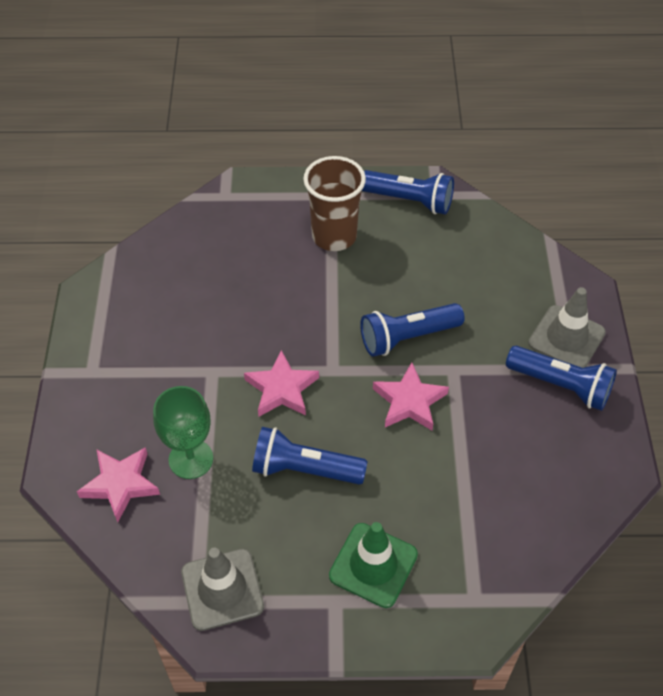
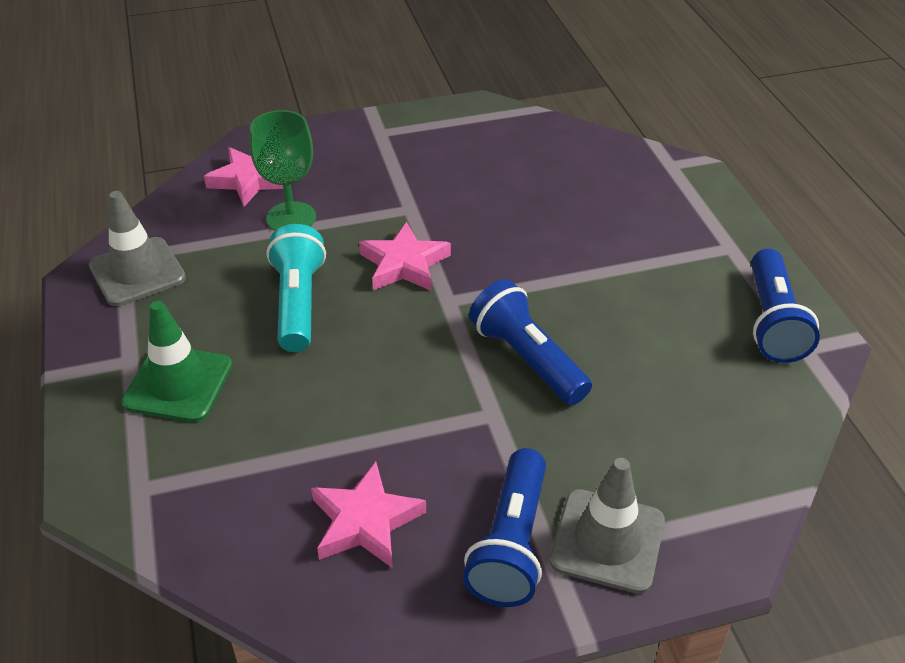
camera: 75 degrees right, 10 degrees down
blue flashlight [252,427,367,484] -> turquoise flashlight [267,224,326,352]
brown cup [303,156,366,251] -> none
pink star [373,362,449,430] -> pink star moved to [311,461,426,568]

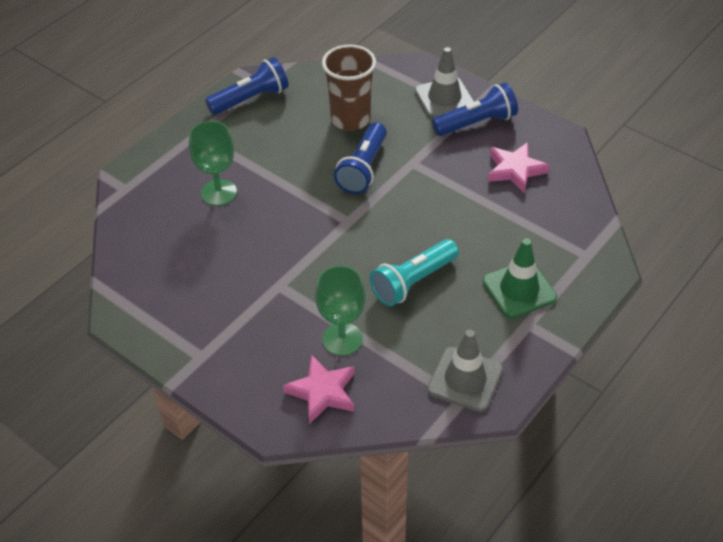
camera: 125 degrees left, 5 degrees up
pink star [359,222,451,291] -> none
none -> green goblet [189,121,237,206]
none -> brown cup [322,44,376,131]

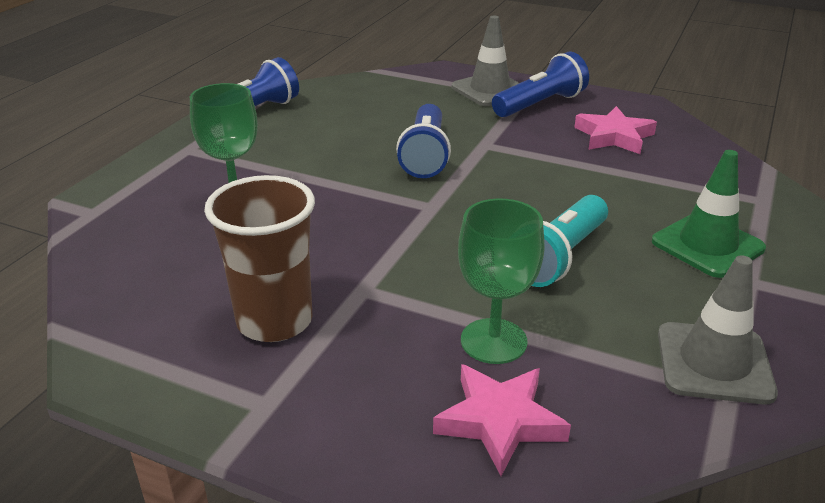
camera: 15 degrees left, 15 degrees down
brown cup [322,44,376,131] -> brown cup moved to [204,175,315,342]

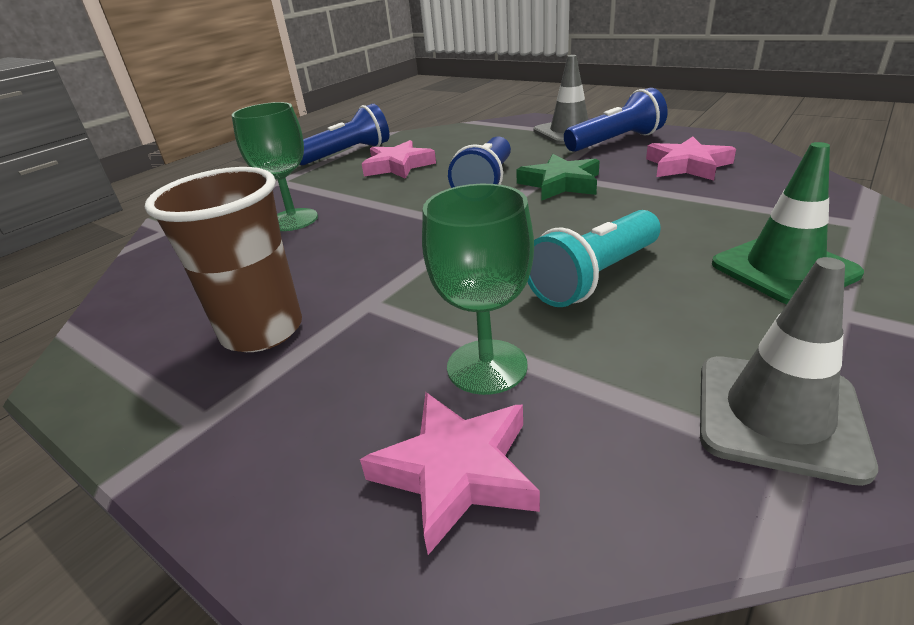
camera: 15 degrees right, 0 degrees up
none -> pink star [362,140,436,179]
none -> green star [516,154,600,200]

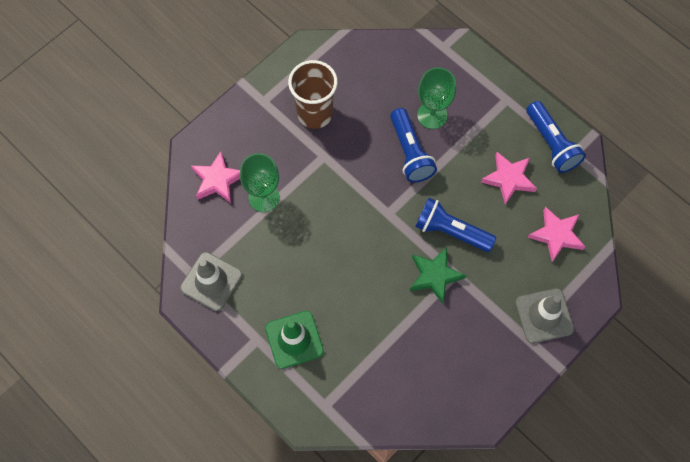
camera: 95 degrees right, 35 degrees up
turquoise flashlight [527,210,661,307] -> none
blue flashlight [564,88,667,152] -> blue flashlight moved to [390,108,437,183]
pink star [646,137,736,181] -> pink star moved to [528,207,585,262]

